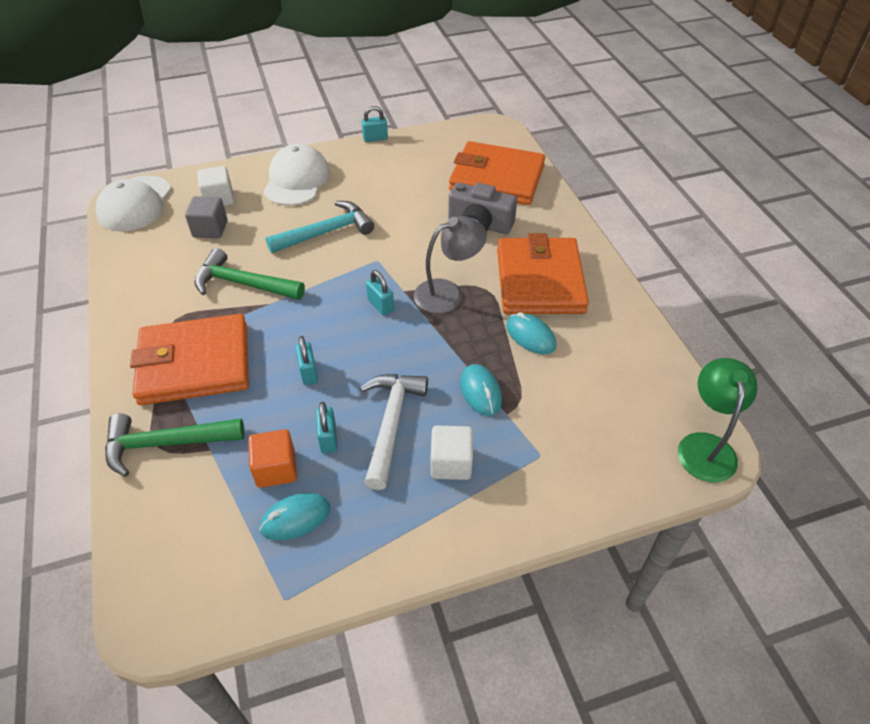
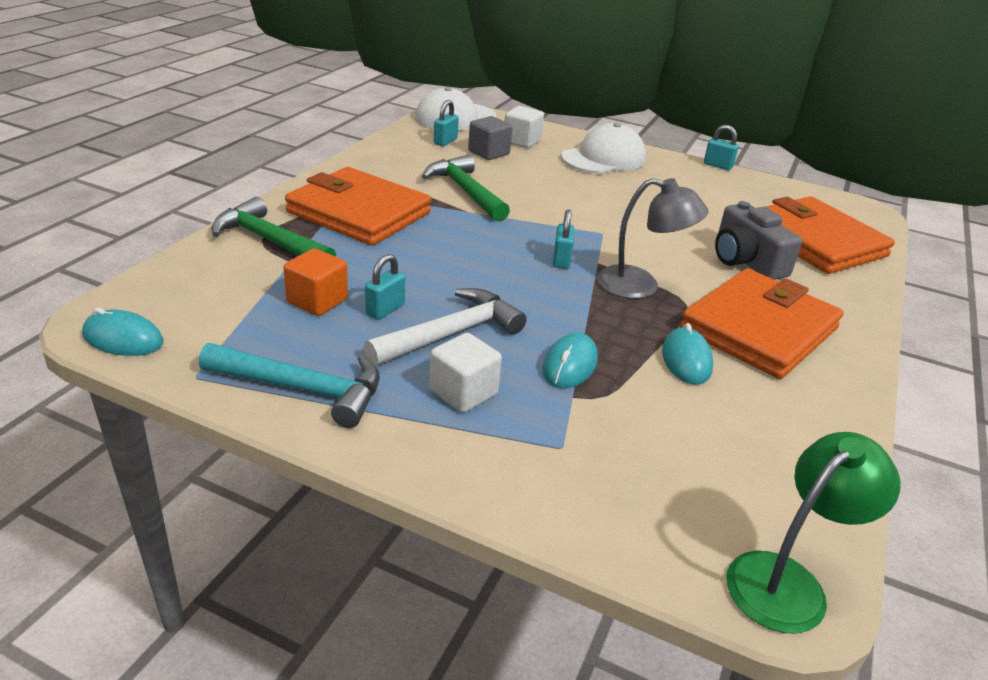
camera: 40 degrees right, 15 degrees down
turquoise mouse [259,493,331,540] -> turquoise mouse moved to [82,308,163,356]
turquoise hammer [265,201,374,253] -> turquoise hammer moved to [199,343,380,428]
turquoise padlock [295,336,318,385] -> turquoise padlock moved to [434,100,459,146]

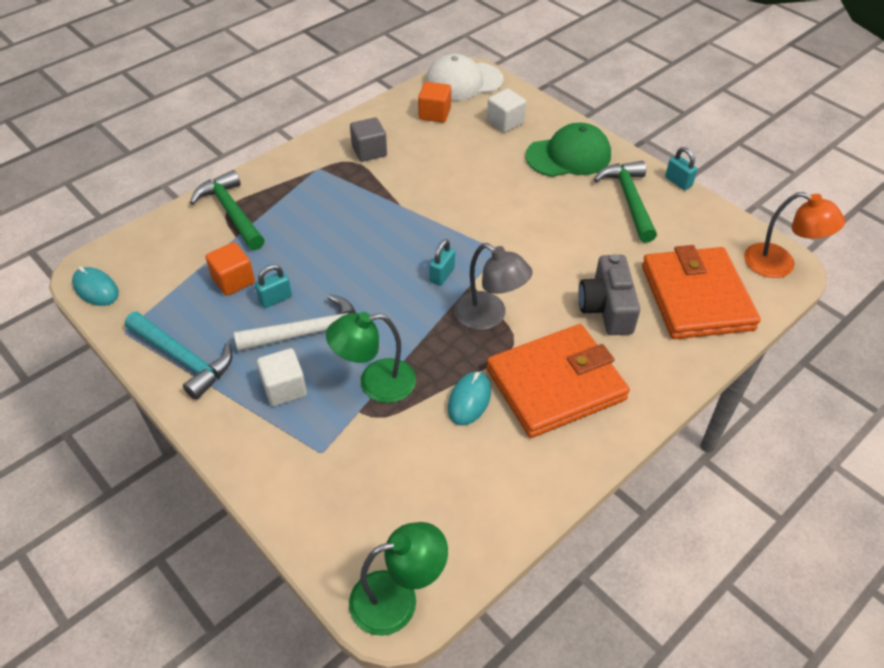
camera: 25 degrees right, 15 degrees up
orange wallet [285,167,431,246] -> none
green hammer [422,155,510,222] -> green hammer moved to [594,161,657,243]
turquoise padlock [434,100,459,146] -> orange cube [418,82,451,123]
grey cube [468,116,512,160] -> grey cube moved to [350,117,387,162]
turquoise mouse [543,333,598,388] -> green lamp [326,312,416,403]
white cap [561,123,646,174] -> green cap [525,123,611,177]
none -> orange lamp [744,192,845,278]

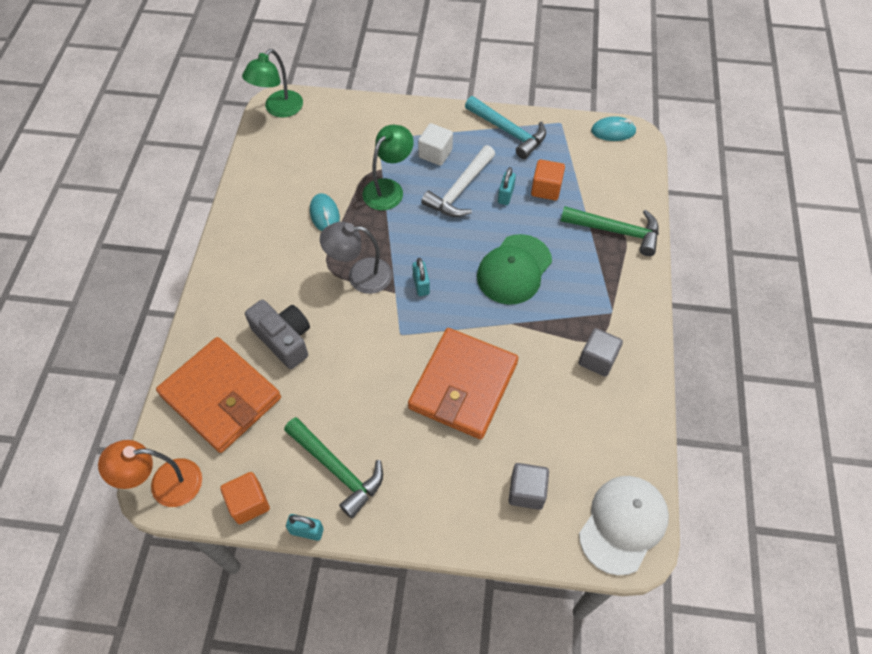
camera: 140 degrees right, 10 degrees up
turquoise hammer [125,311,233,400] -> turquoise hammer turned 135 degrees counterclockwise [465,96,546,159]
orange cube [418,82,451,123] -> orange cube moved to [220,472,270,524]
orange wallet [486,324,630,438] -> orange wallet moved to [408,328,518,439]
white cube [487,88,526,133] -> grey cube [508,463,549,510]
green cap [525,123,611,177] -> green cap moved to [477,234,552,305]

